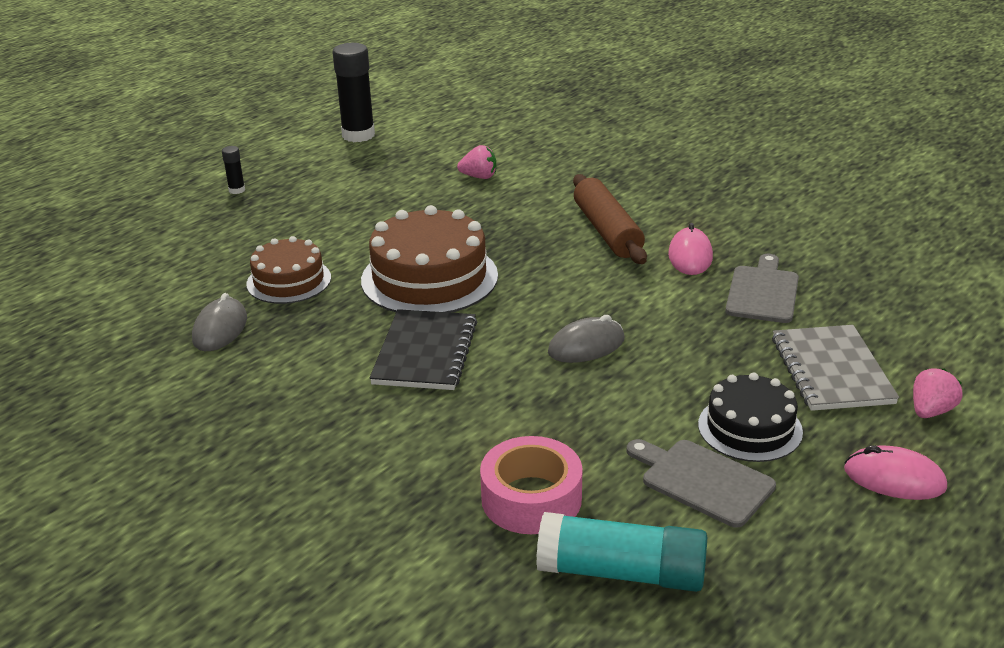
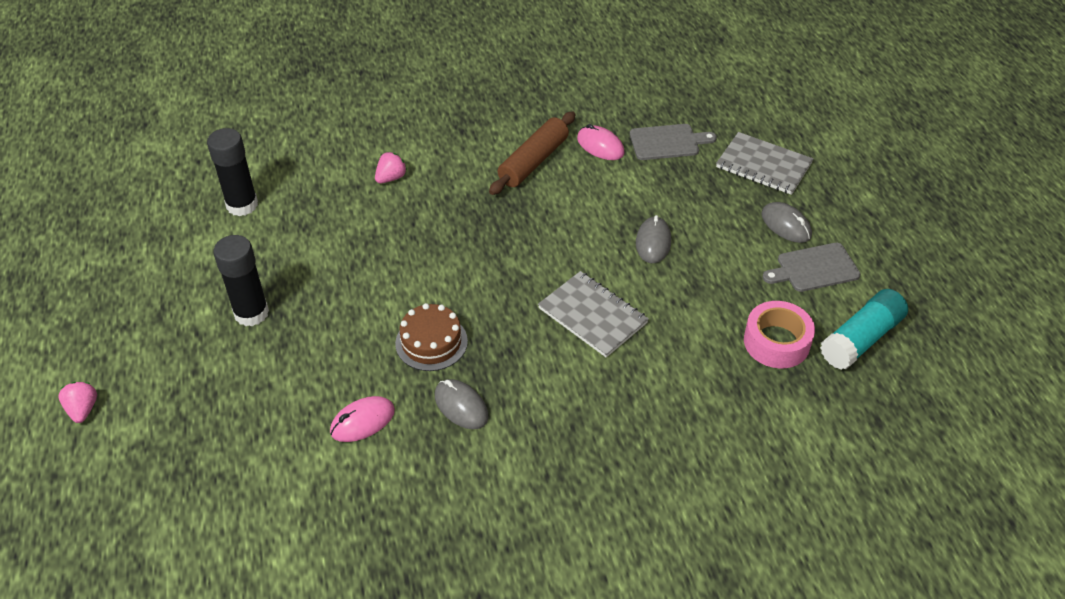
camera: 55 degrees left, 15 degrees up
black glue stick [222,146,245,194] -> black glue stick [213,235,269,326], size x2.19
brown cake [361,205,498,313] -> none
black notebook [370,309,477,390] -> grey notebook [538,271,649,357]
brown rolling pin [573,174,647,264] -> brown rolling pin turned 75 degrees counterclockwise [489,111,575,195]
black cake [698,372,803,462] -> grey mouse [761,202,812,243]
grey cutting board [725,254,799,323] -> grey cutting board turned 120 degrees clockwise [630,124,717,160]
pink mouse [844,445,947,500] -> pink mouse moved to [330,396,395,442]
pink strawberry [913,368,963,418] -> pink strawberry moved to [58,382,97,423]

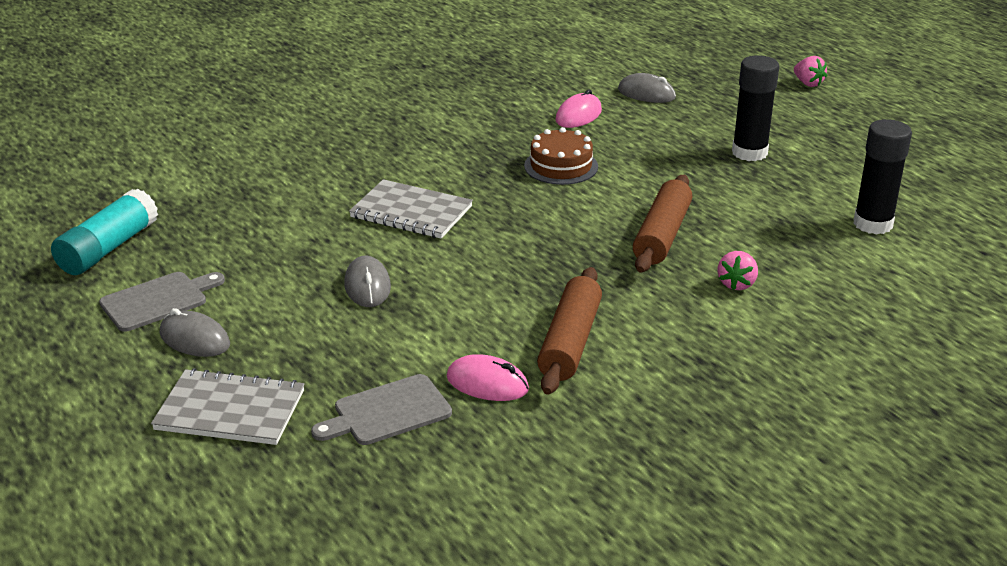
camera: 160 degrees right, 15 degrees down
grey mouse [435,379,489,429] -> grey mouse moved to [618,73,676,103]
pink tape [744,301,815,368] -> none
none -> brown rolling pin [633,175,692,273]

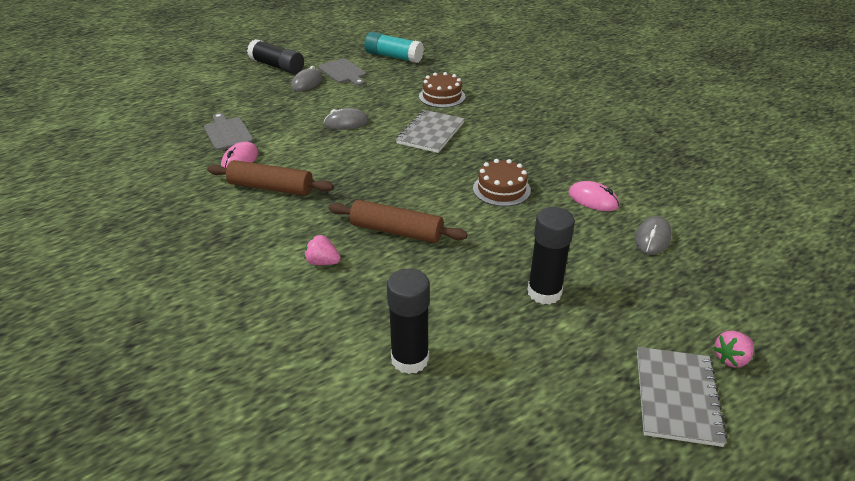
camera: 90 degrees right, 5 degrees up
grey notebook [151,368,304,445] -> grey notebook moved to [637,347,728,447]
none -> black glue stick [247,39,304,74]
none -> brown cake [419,72,465,108]

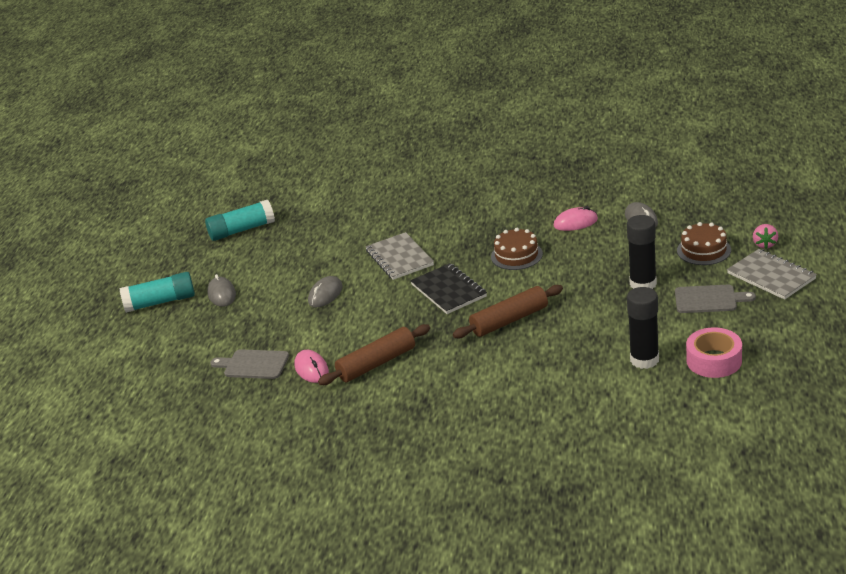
camera: 45 degrees left, 5 degrees down
black glue stick [247,39,304,74] -> turquoise glue stick [120,272,195,313]
pink strawberry [304,235,341,265] -> none
grey cutting board [318,58,366,86] -> grey cutting board moved to [675,285,756,313]
brown cake [419,72,465,108] -> brown cake moved to [677,222,731,265]
none -> black notebook [410,263,487,314]
none -> pink tape [686,328,742,378]

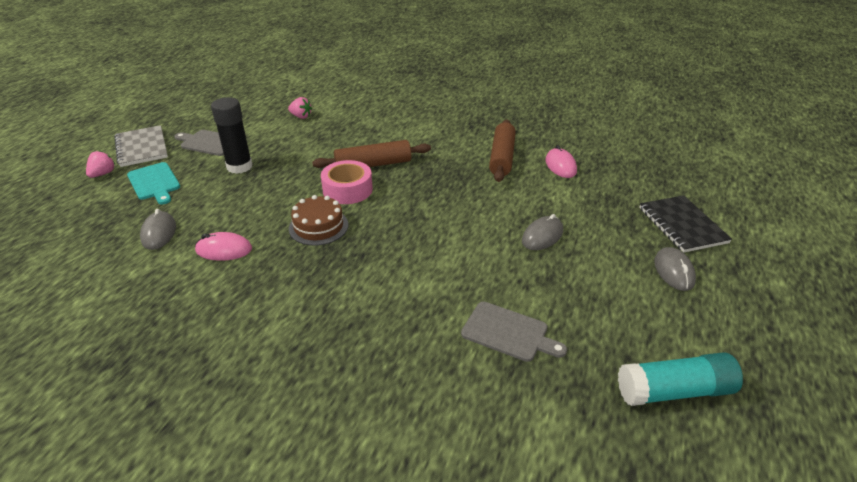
camera: 170 degrees left, 5 degrees up
turquoise glue stick [120,272,195,313] -> none
grey cutting board [210,349,289,379] -> grey cutting board moved to [461,302,567,362]
brown rolling pin [318,324,430,385] -> brown rolling pin turned 60 degrees counterclockwise [489,120,516,182]
grey notebook [365,232,434,280] -> none
black notebook [410,263,487,314] -> black notebook moved to [639,195,732,253]
black glue stick [627,287,659,369] -> pink strawberry [288,97,312,119]
brown cake [677,222,731,265] -> turquoise cutting board [127,162,180,204]
pink tape [686,328,742,378] -> pink tape moved to [321,160,373,204]

